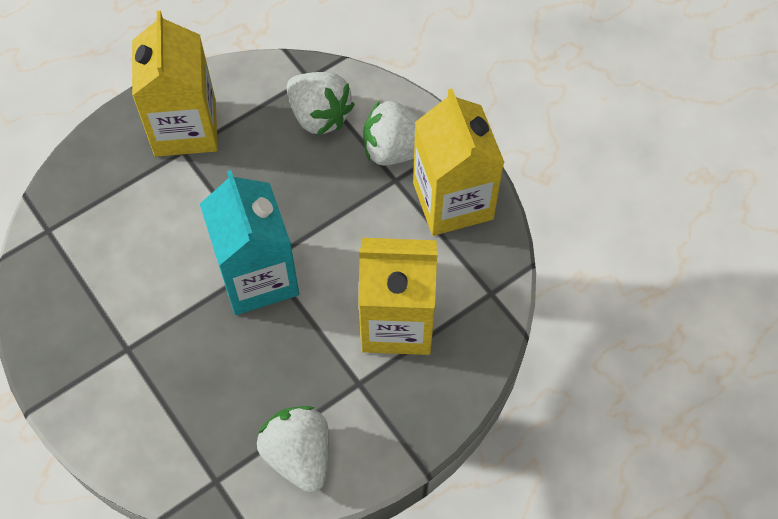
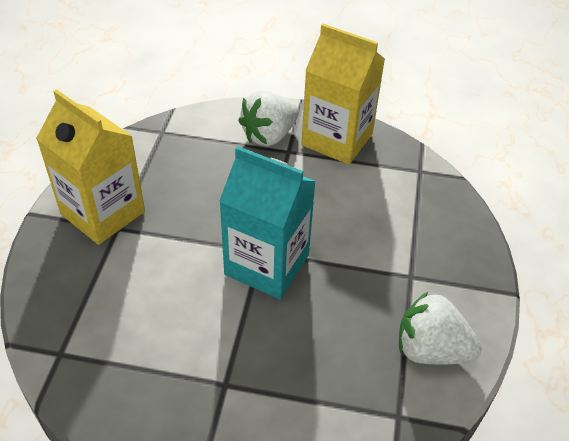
camera: 45 degrees left, 15 degrees down
white strawberry [287,72,355,136] -> none
yellow carton [358,238,438,355] -> none

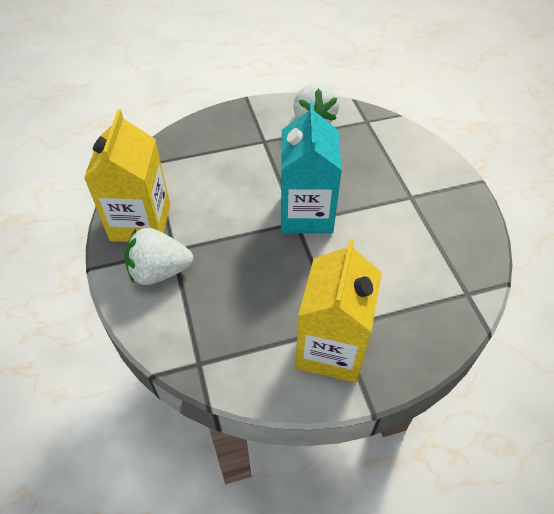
camera: 115 degrees left, 5 degrees up
white strawberry [238,91,299,146] -> white strawberry turned 150 degrees clockwise [124,228,193,285]

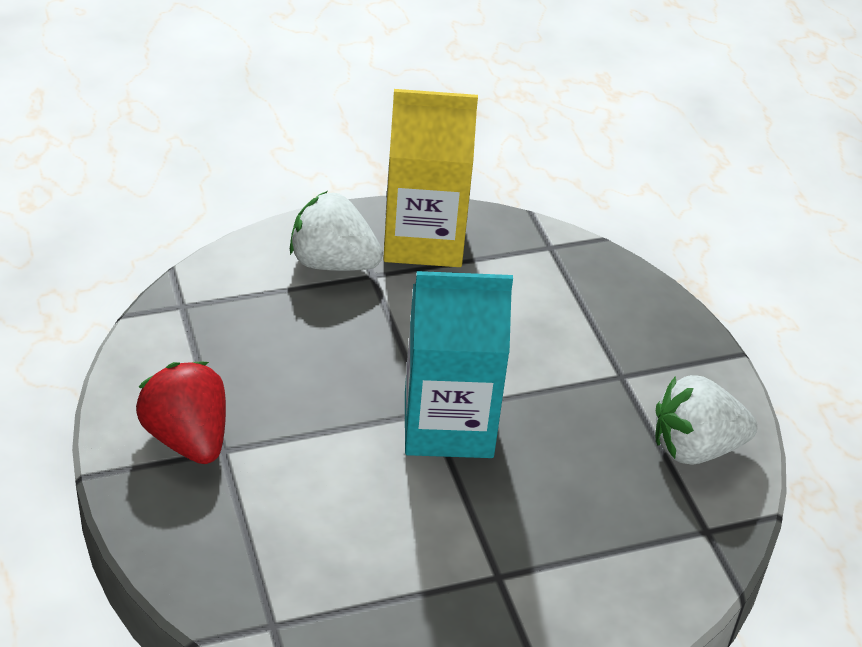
camera: 85 degrees right, 10 degrees down
white strawberry [124,228,193,285] -> white strawberry turned 60 degrees counterclockwise [290,191,383,271]
yellow carton [295,239,382,383] -> red strawberry [136,362,226,464]

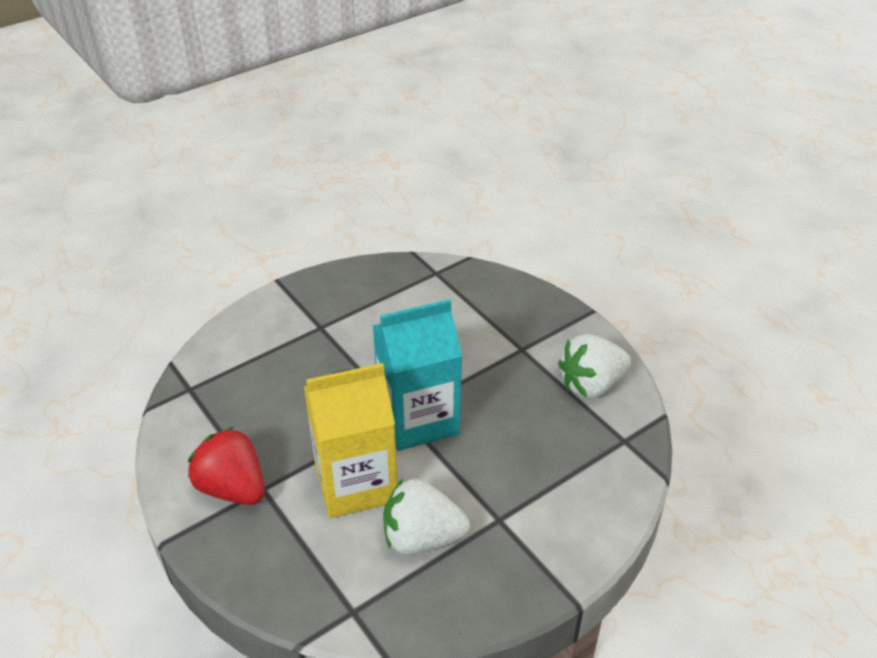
camera: 15 degrees left, 0 degrees up
white strawberry [290,191,383,271] -> white strawberry moved to [383,478,470,555]
yellow carton [383,89,478,267] -> yellow carton moved to [304,363,397,518]

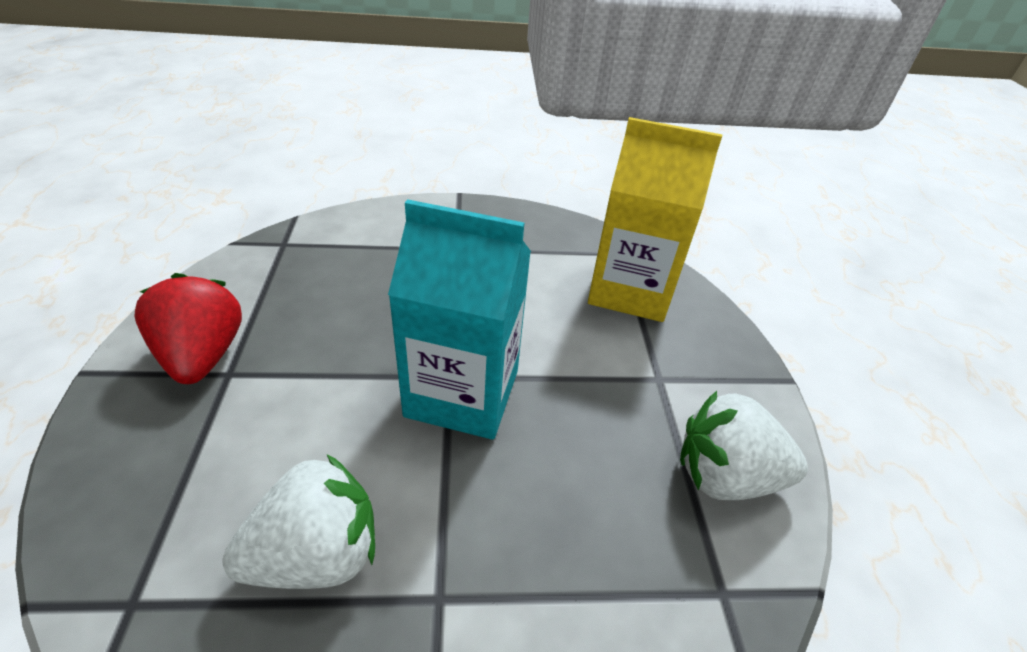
camera: 30 degrees right, 0 degrees up
yellow carton [304,363,397,518] -> yellow carton moved to [588,117,722,322]
white strawberry [383,478,470,555] -> white strawberry turned 120 degrees clockwise [223,454,375,589]

